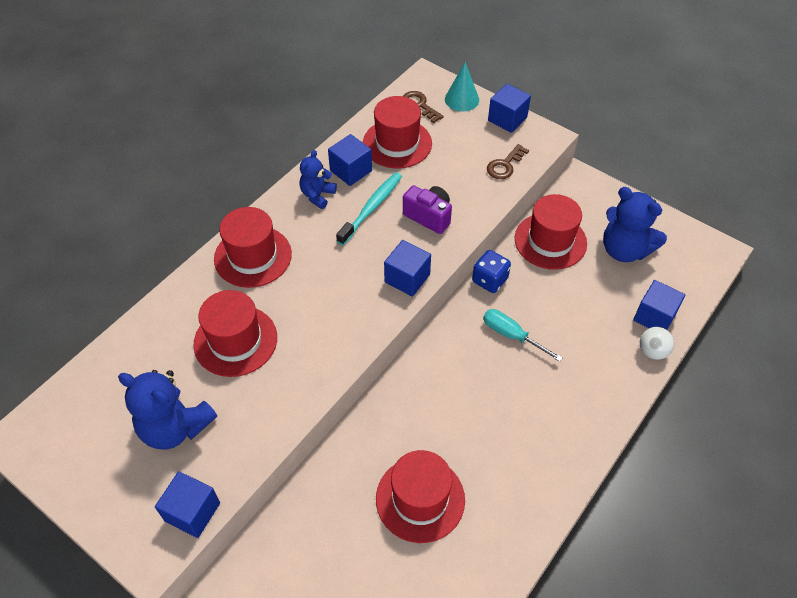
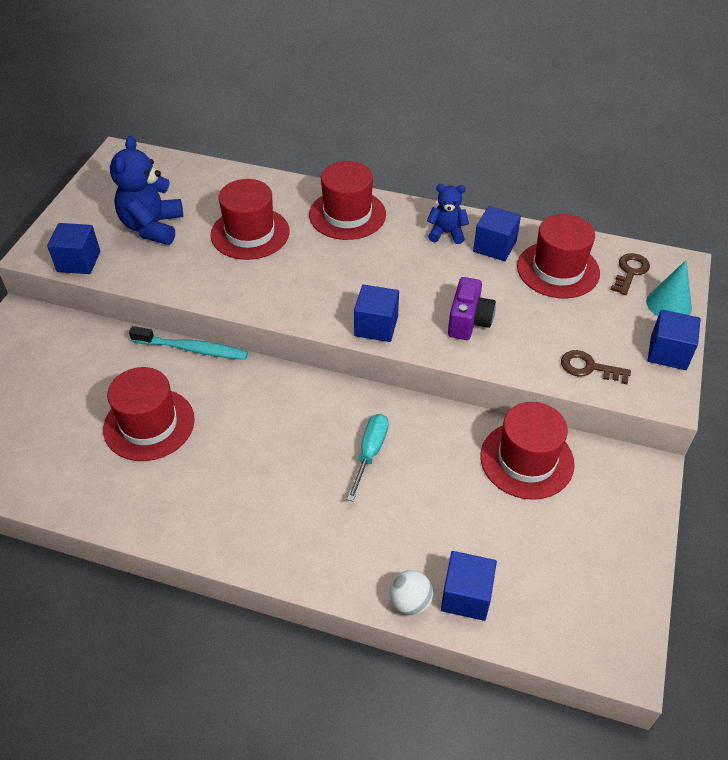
camera: 70 degrees right, 5 degrees down
turquoise toothbrush [336,172,402,245] -> turquoise toothbrush moved to [129,326,248,360]
blue dice [472,250,511,293] -> none
blue teddy bear [603,187,667,262] -> none

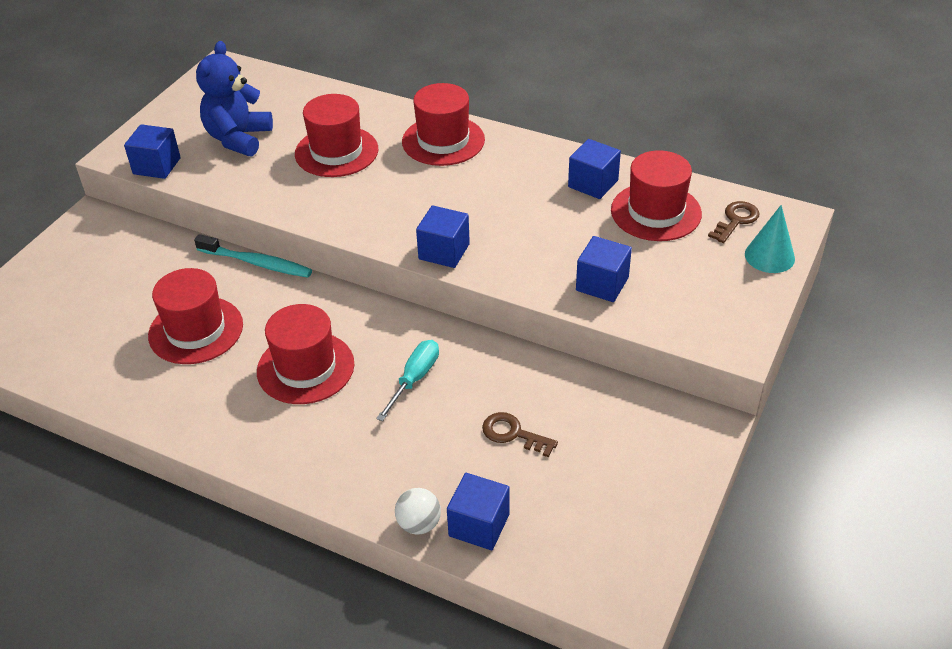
camera: 10 degrees right, 5 degrees down
blue teddy bear [427,184,469,244] -> none
purple camera [448,277,496,340] -> none
red hat [481,402,575,500] -> red hat moved to [257,304,354,404]
brown key [561,350,631,384] -> brown key moved to [482,412,558,457]
blue cube [648,310,701,370] -> blue cube moved to [576,236,632,302]

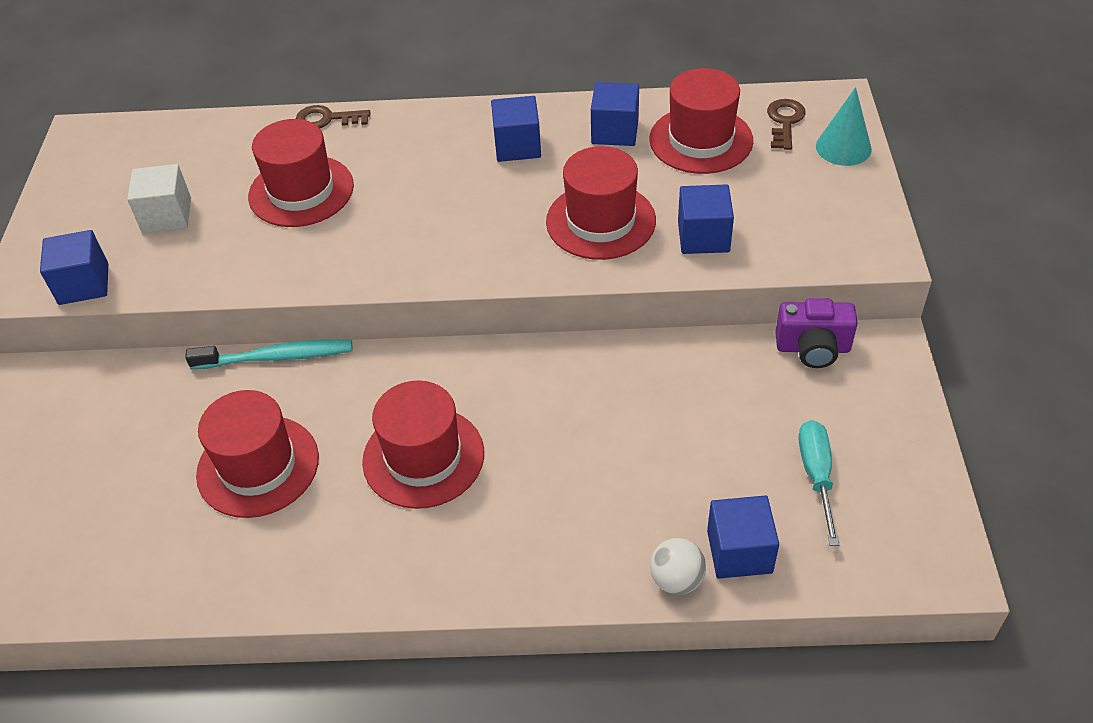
camera: 25 degrees left, 5 degrees up
blue teddy bear [196,41,273,156] -> white cube [127,164,191,233]
turquoise screwdriver [376,340,439,421] -> turquoise screwdriver moved to [799,420,840,546]
red hat [402,83,485,166] -> red hat moved to [546,146,656,260]
blue cube [416,205,470,268] -> blue cube moved to [491,96,541,162]
brown key [482,412,558,457] -> brown key moved to [296,105,371,128]
none -> purple camera [775,298,858,368]

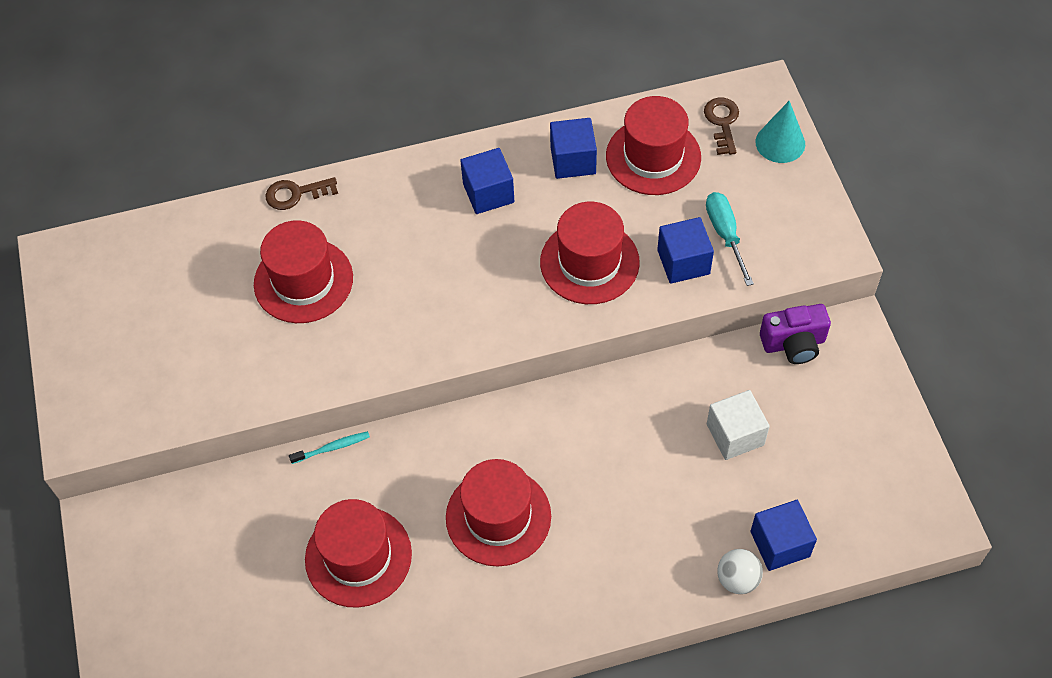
camera: 15 degrees left, 10 degrees up
blue cube [40,230,108,305] -> none
white cube [127,164,191,233] -> white cube moved to [707,390,770,460]
turquoise toothbrush [185,339,352,369] -> turquoise toothbrush [289,431,370,464], size x0.56
turquoise screwdriver [799,420,840,546] -> turquoise screwdriver moved to [706,192,754,286]

